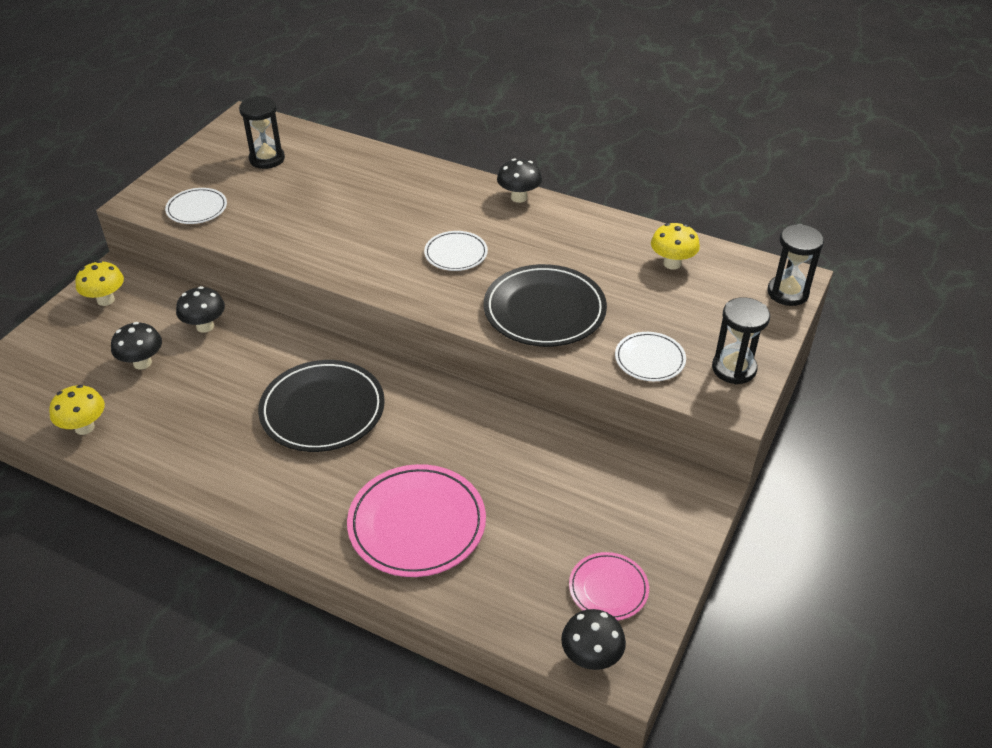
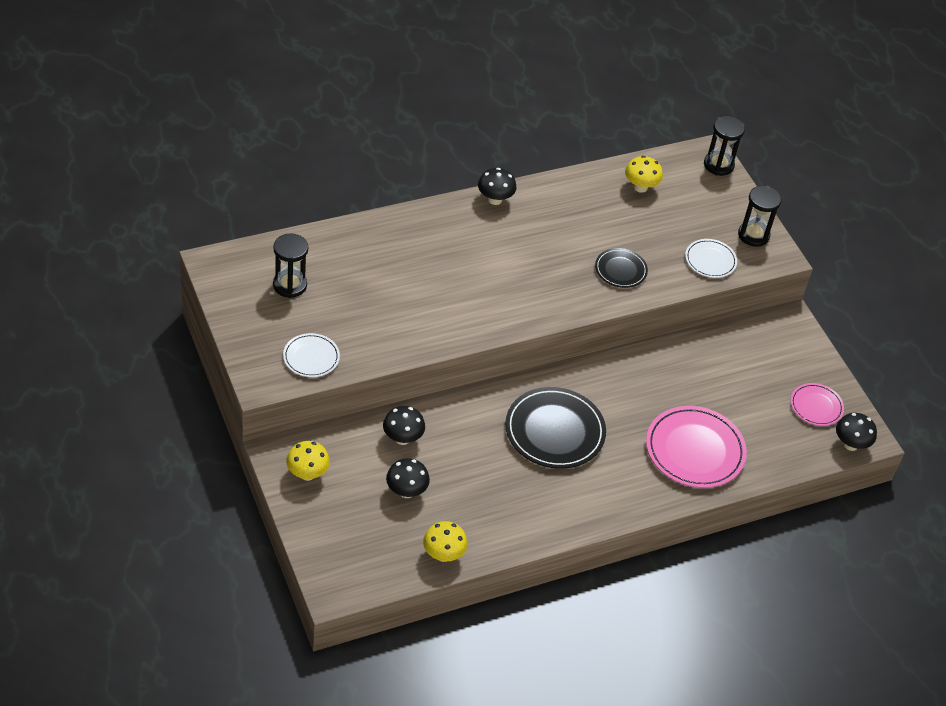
camera: 55 degrees left, 5 degrees up
white plate [424,231,488,271] -> none
black plate [484,264,607,347] -> black plate [595,248,648,288], size x0.55

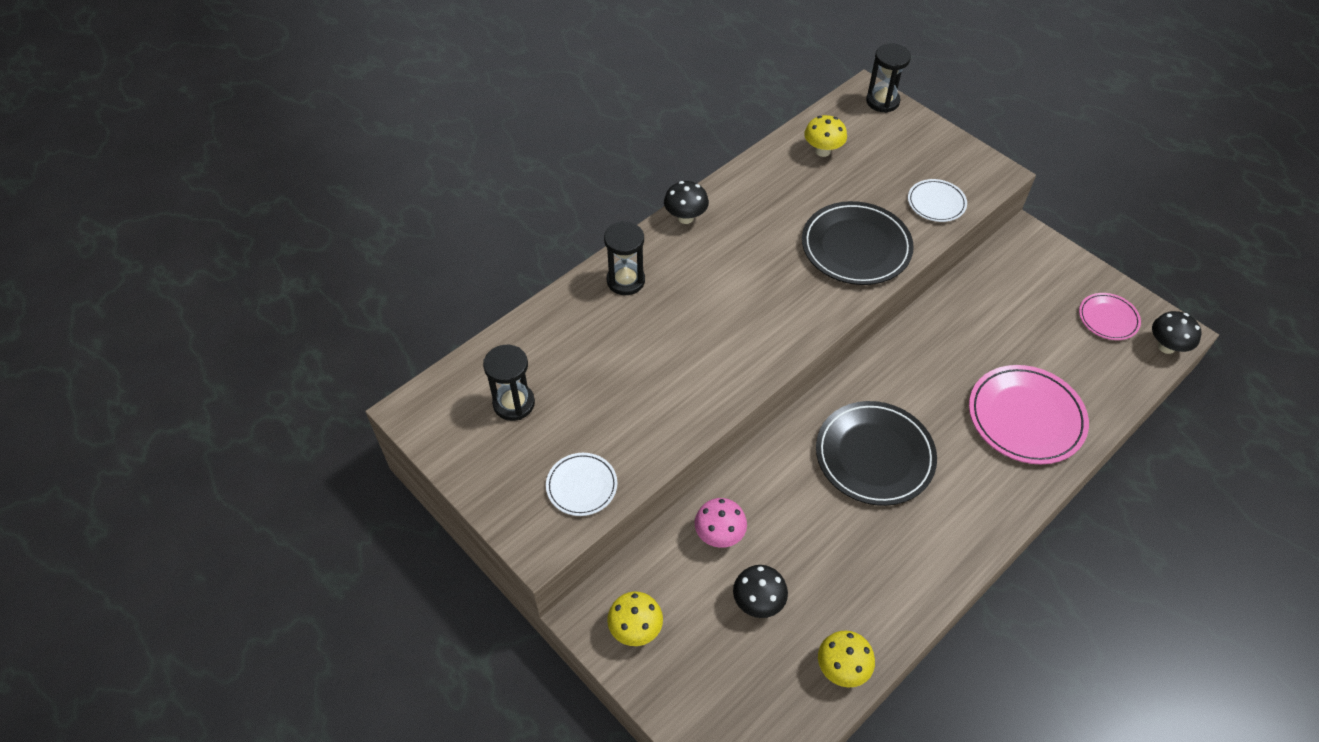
camera: 15 degrees left, 5 degrees up
black mushroom [383,406,425,445] -> pink mushroom [695,498,747,548]
black plate [595,248,648,288] -> black plate [802,201,914,285], size x1.82
black hourglass [738,186,782,247] -> black hourglass moved to [604,221,645,295]

